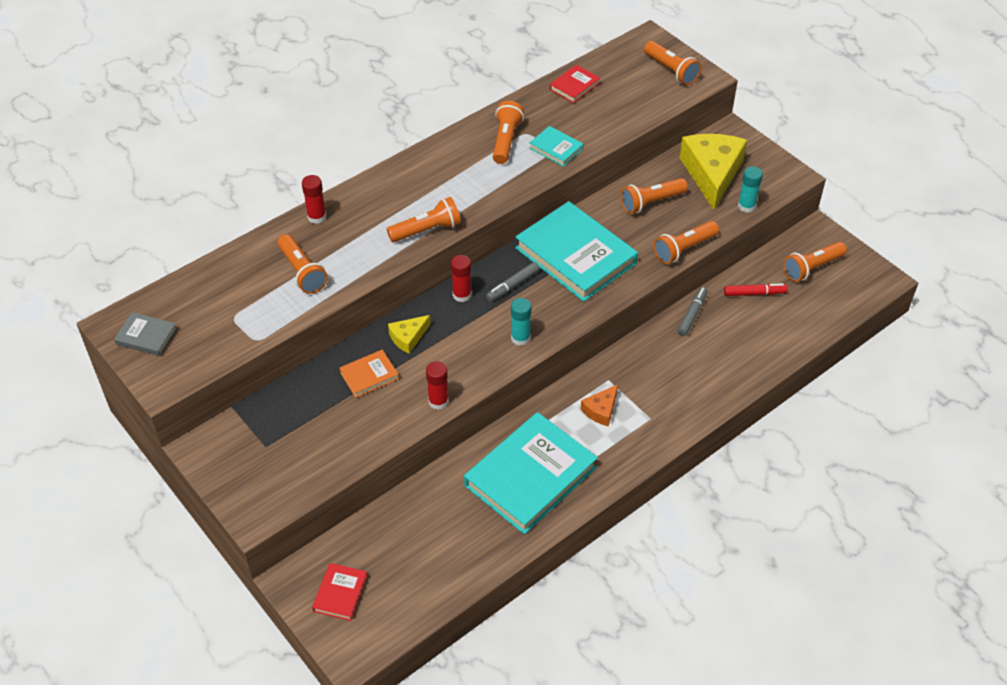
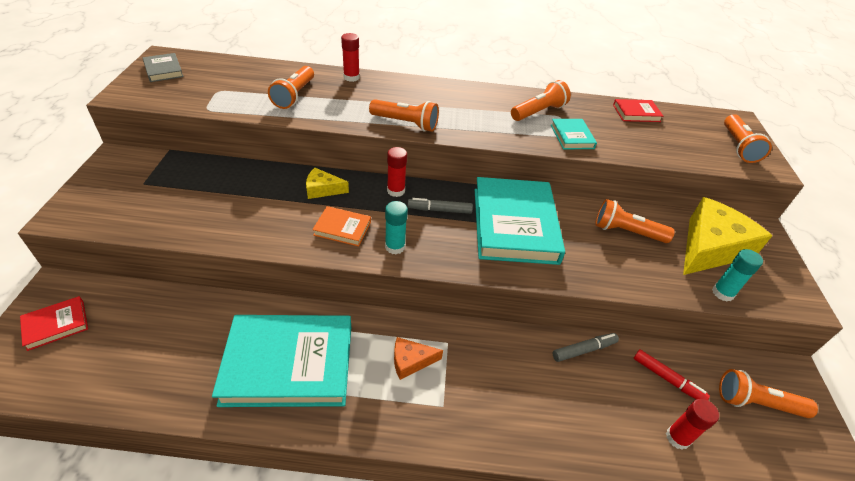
camera: 40 degrees right, 5 degrees down
orange book [339,350,399,398] -> orange book moved to [312,206,371,247]
red glue stick [426,361,449,410] -> red glue stick moved to [666,399,719,450]
orange flashlight [653,221,719,264] -> none

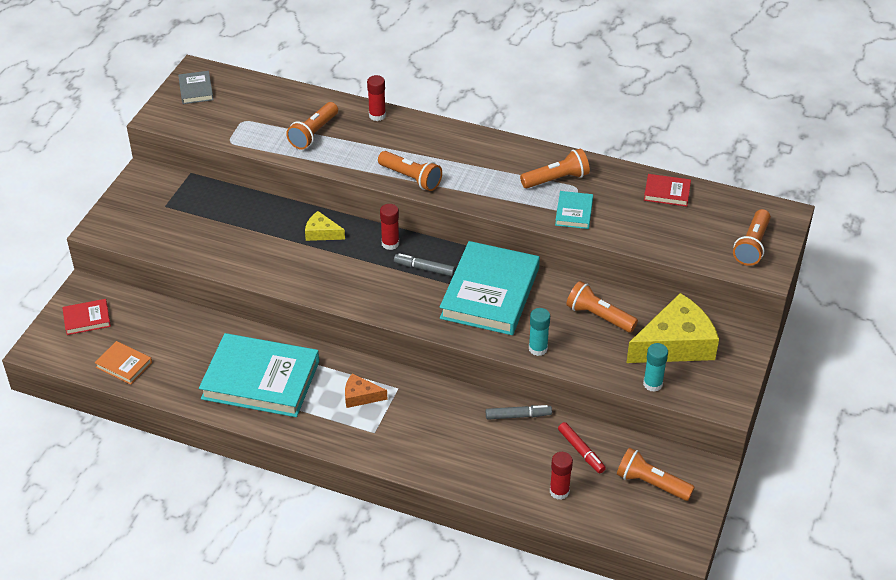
camera: 20 degrees right, 0 degrees up
orange book [312,206,371,247] -> orange book moved to [95,341,152,385]
turquoise glue stick [385,201,408,254] -> turquoise glue stick moved to [529,308,550,356]

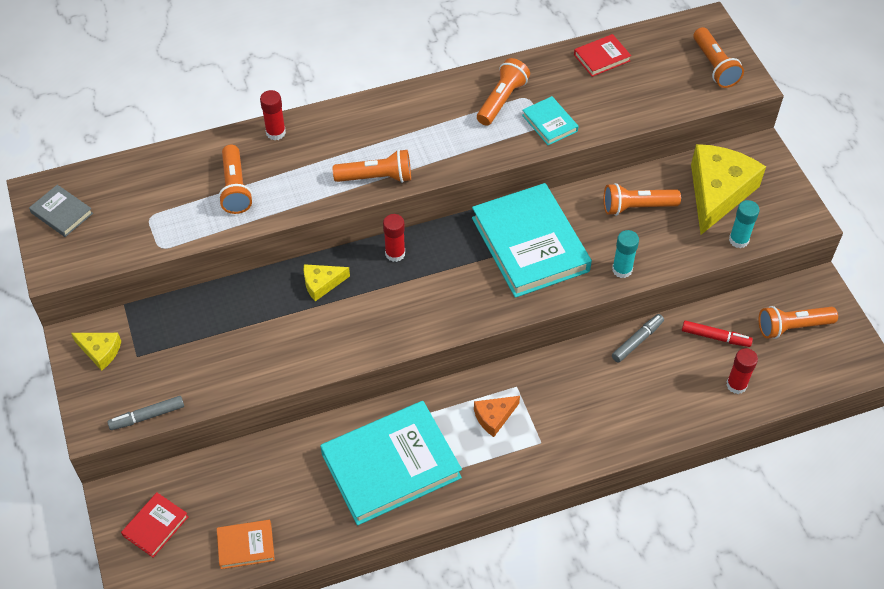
camera: 40 degrees left, 10 degrees up
grey marker [394,253,455,276] -> grey marker moved to [108,396,184,430]
none -> yellow cheese [71,333,121,371]

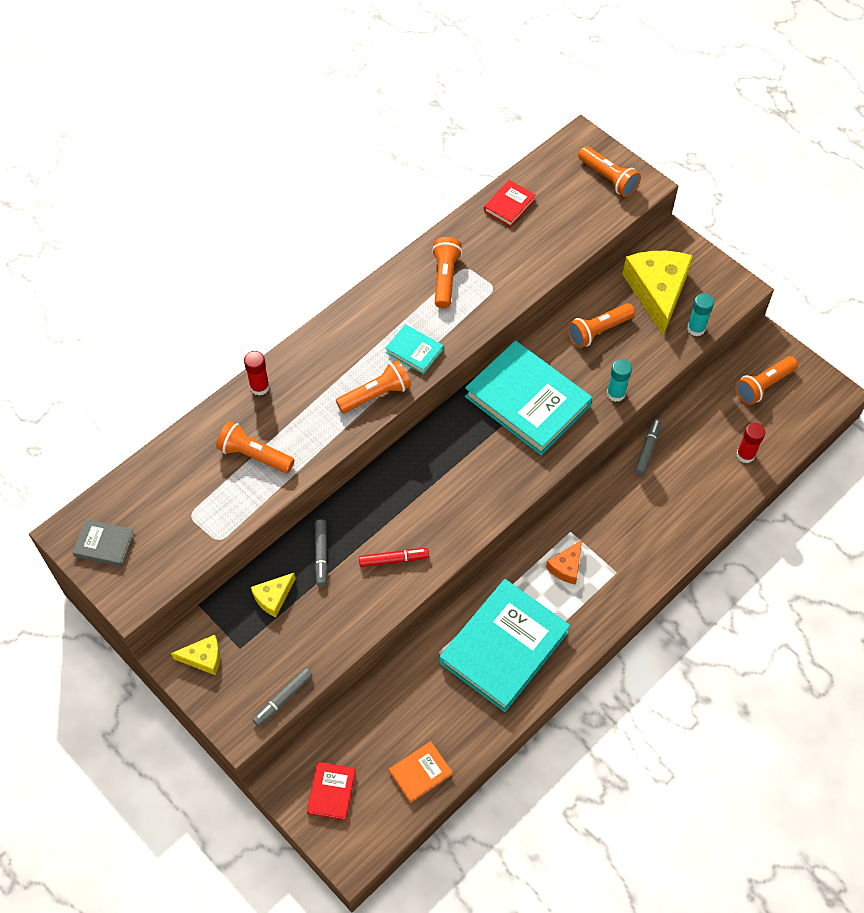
camera: 25 degrees left, 5 degrees up
orange flashlight [218,145,253,214] -> orange flashlight turned 150 degrees clockwise [216,421,295,473]
yellow cheese [304,264,350,301] -> yellow cheese moved to [251,573,296,617]
red glue stick [383,214,405,262] -> none
turquoise book [522,96,579,145] -> turquoise book moved to [385,324,443,374]
red marker [682,321,753,347] -> red marker moved to [359,548,429,567]
none -> grey marker [315,519,328,586]

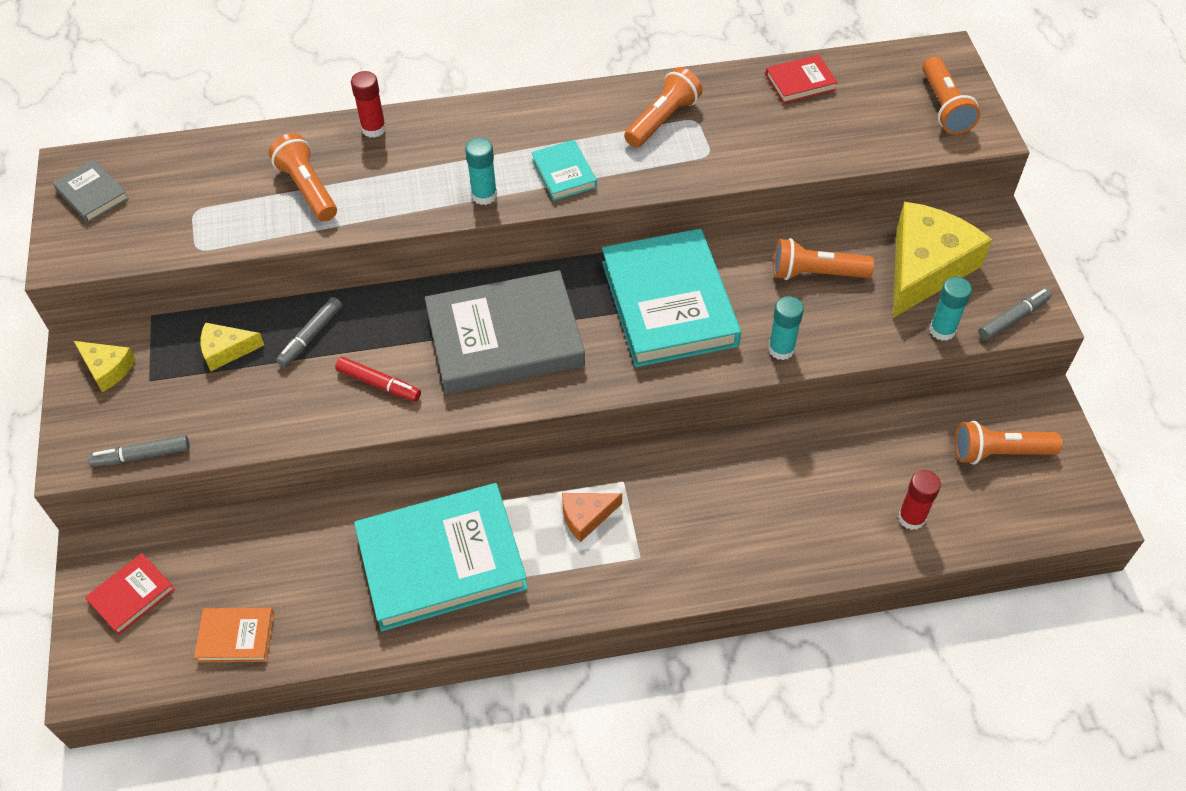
camera: 35 degrees right, 5 degrees down
orange flashlight [336,360,411,413] -> turquoise glue stick [465,138,497,205]
grey marker [635,419,661,475] -> grey marker moved to [978,288,1051,341]
none -> grey book [425,270,585,394]

